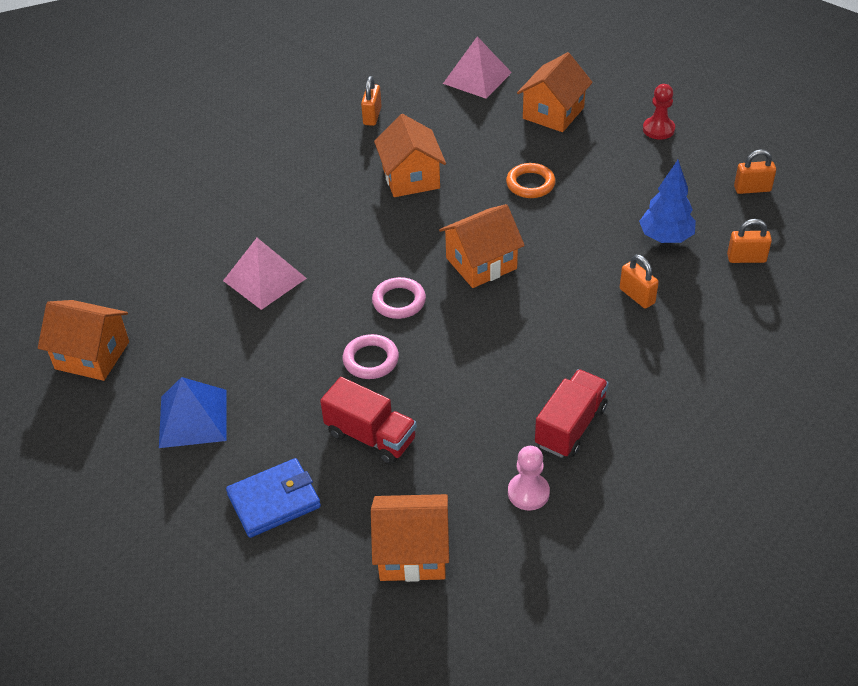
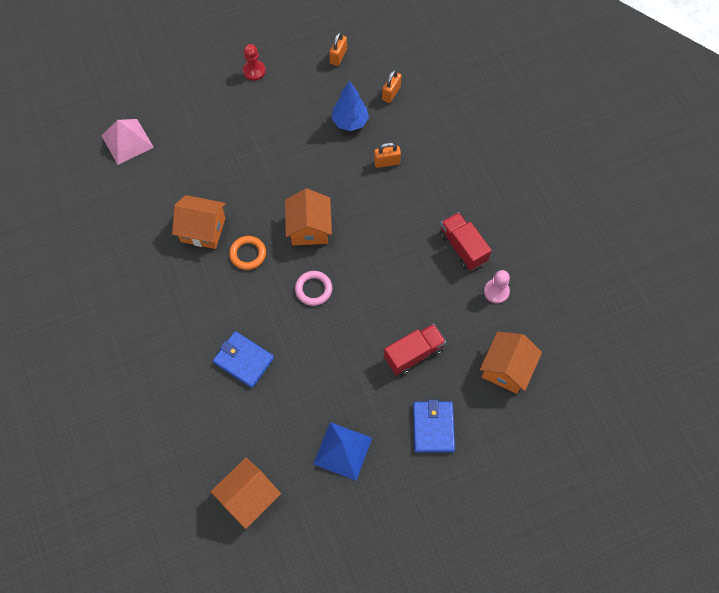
camera: 65 degrees left, 20 degrees up
pink pyramid [223,238,307,310] -> blue wallet [213,331,274,388]
pink ring [343,334,399,379] -> none
orange padlock [361,76,381,126] -> none
orange ring [506,163,556,198] -> orange ring moved to [229,236,266,270]
orange house [517,52,593,132] -> none

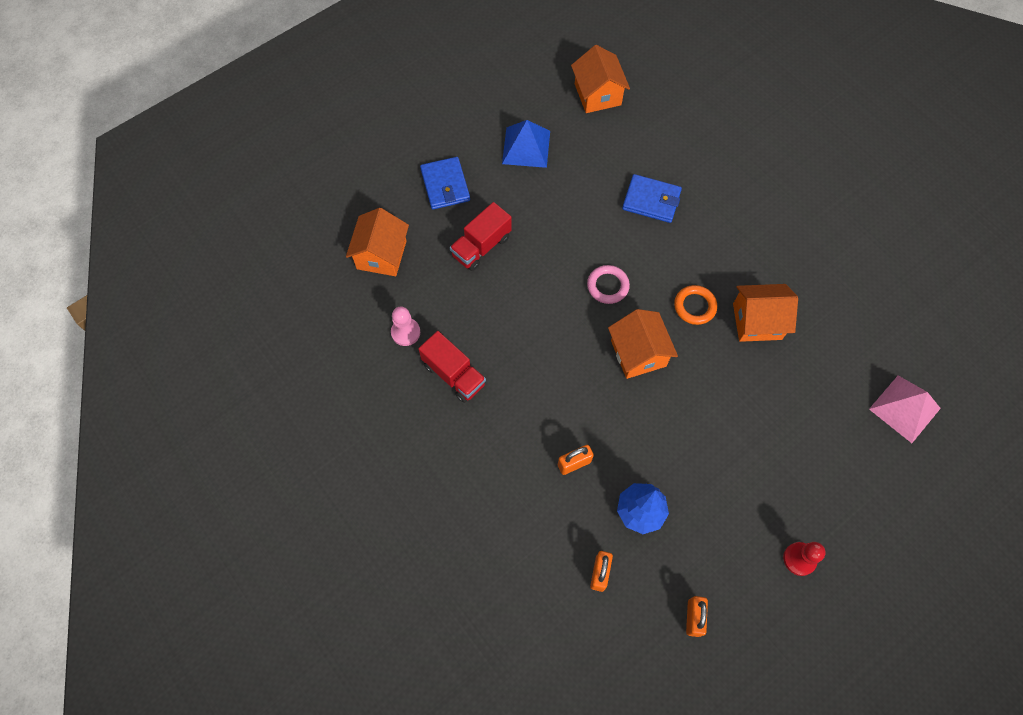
camera: 165 degrees right, 0 degrees up
orange house [211,458,281,529] -> orange house turned 45 degrees counterclockwise [571,45,630,113]

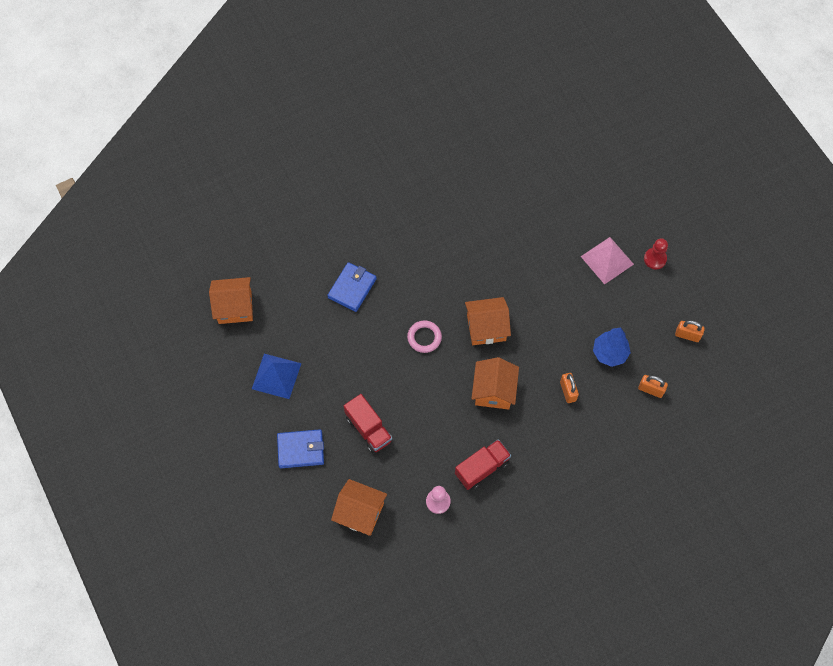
camera: 80 degrees left, 0 degrees up
orange ring [674,285,717,325] -> none
orange house [733,284,798,342] -> orange house moved to [471,357,519,410]
pink pyramid [869,376,941,443] -> pink pyramid moved to [581,237,634,284]

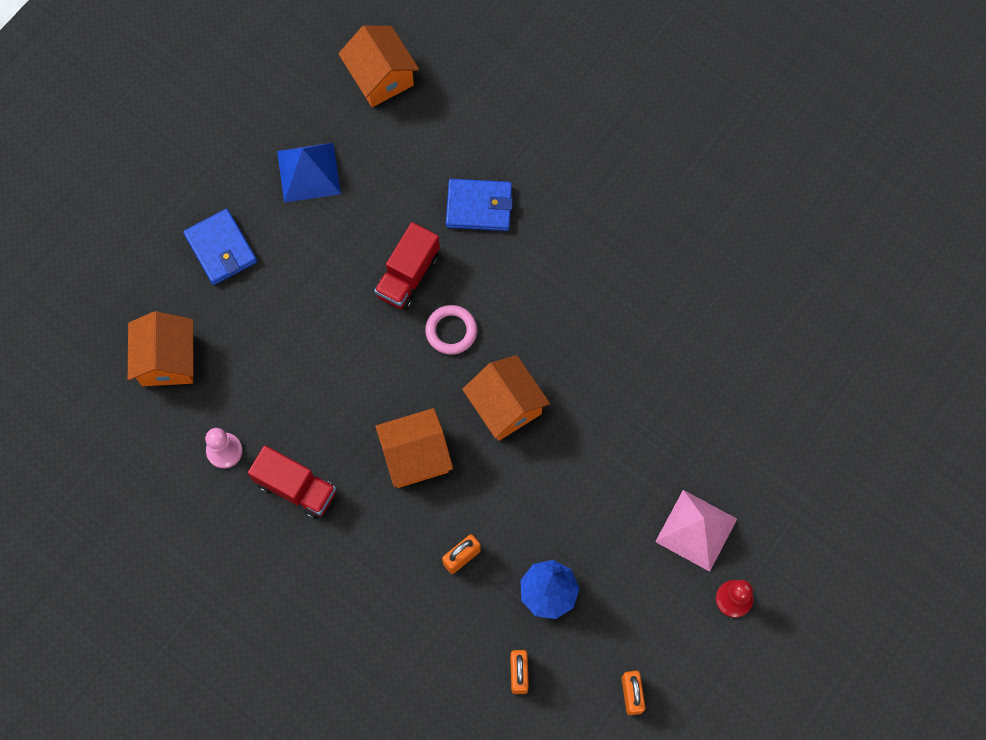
camera: 65 degrees right, 5 degrees up
red truck [344,394,393,453] -> red truck moved to [374,222,440,310]

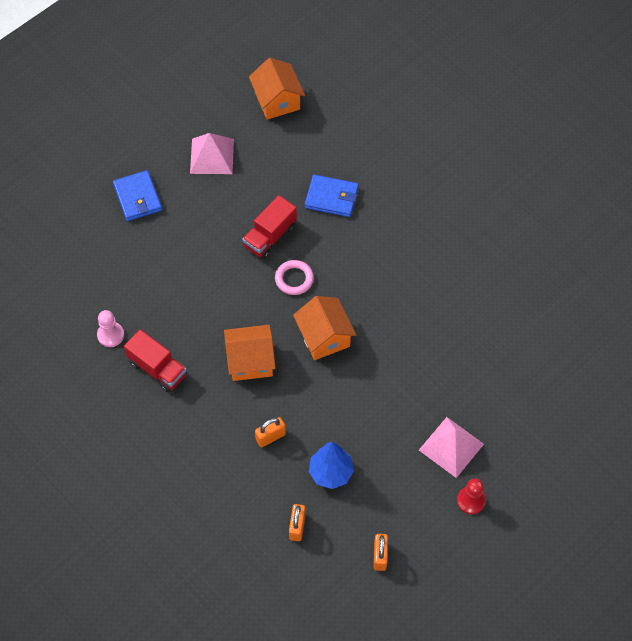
camera: 10 degrees right, 10 degrees down
orange house [128,311,193,386] -> none
blue pyramid [277,143,341,203] -> pink pyramid [190,133,234,174]

